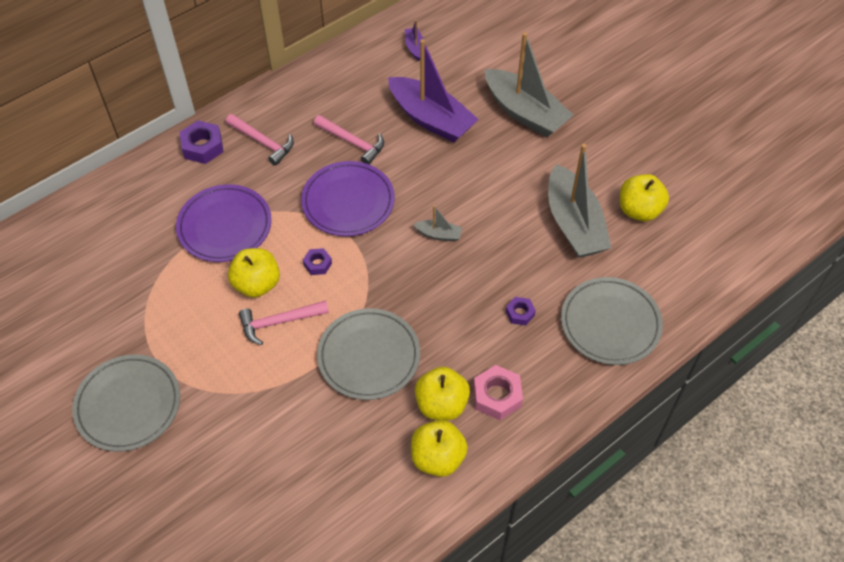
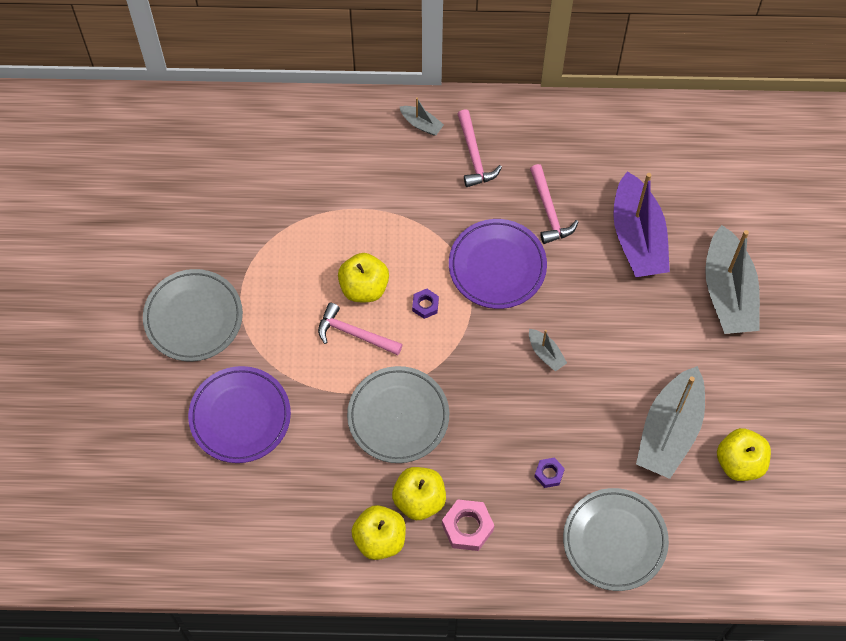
camera: 40 degrees right, 10 degrees up
purple plate [176,184,272,262] -> purple plate moved to [188,366,291,463]
purple nut [180,120,224,164] -> grey boat [400,97,444,136]
purple boat [405,20,424,61] -> none

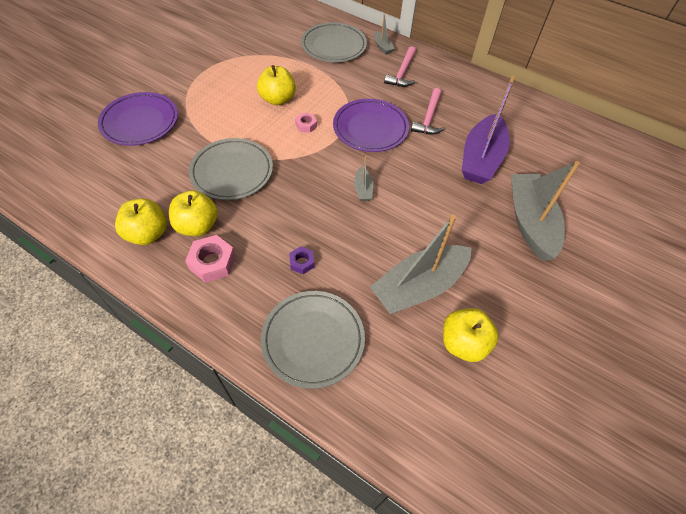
camera: 30 degrees right, 10 degrees down
grey plate [143,269,243,362] -> grey plate moved to [301,22,367,62]
pink hammer [318,303,403,355] -> none
purple nut [412,289,439,319] -> pink nut [295,113,317,133]
grey boat [705,225,760,334] -> grey boat turned 150 degrees clockwise [511,161,580,261]

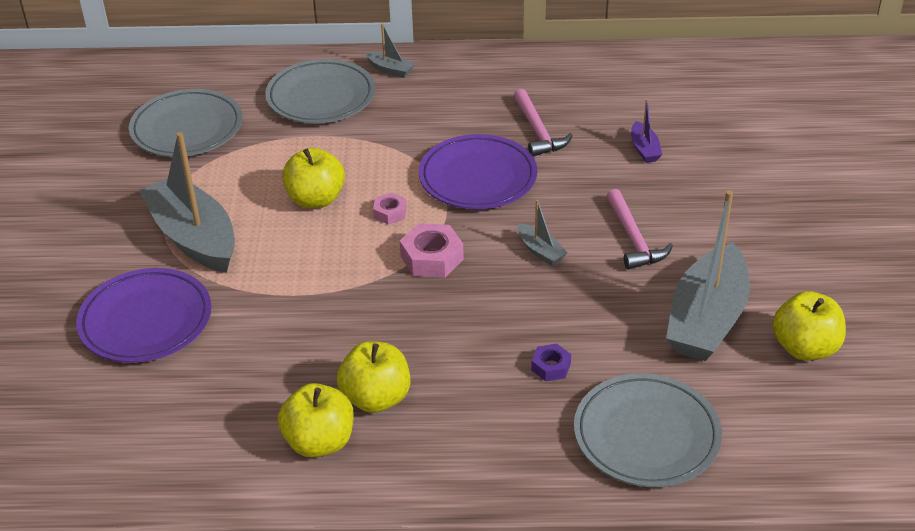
camera: 30 degrees left, 15 degrees down
pink nut [185,235,236,283] -> pink nut moved to [400,223,464,278]
grey plate [189,138,273,200] -> grey plate moved to [129,89,243,157]
pink hammer [384,46,416,87] -> pink hammer moved to [606,189,673,269]
purple boat [462,76,515,184] -> purple boat [631,99,662,163], size x0.43
grey boat [511,161,580,261] -> grey boat moved to [139,132,235,273]

